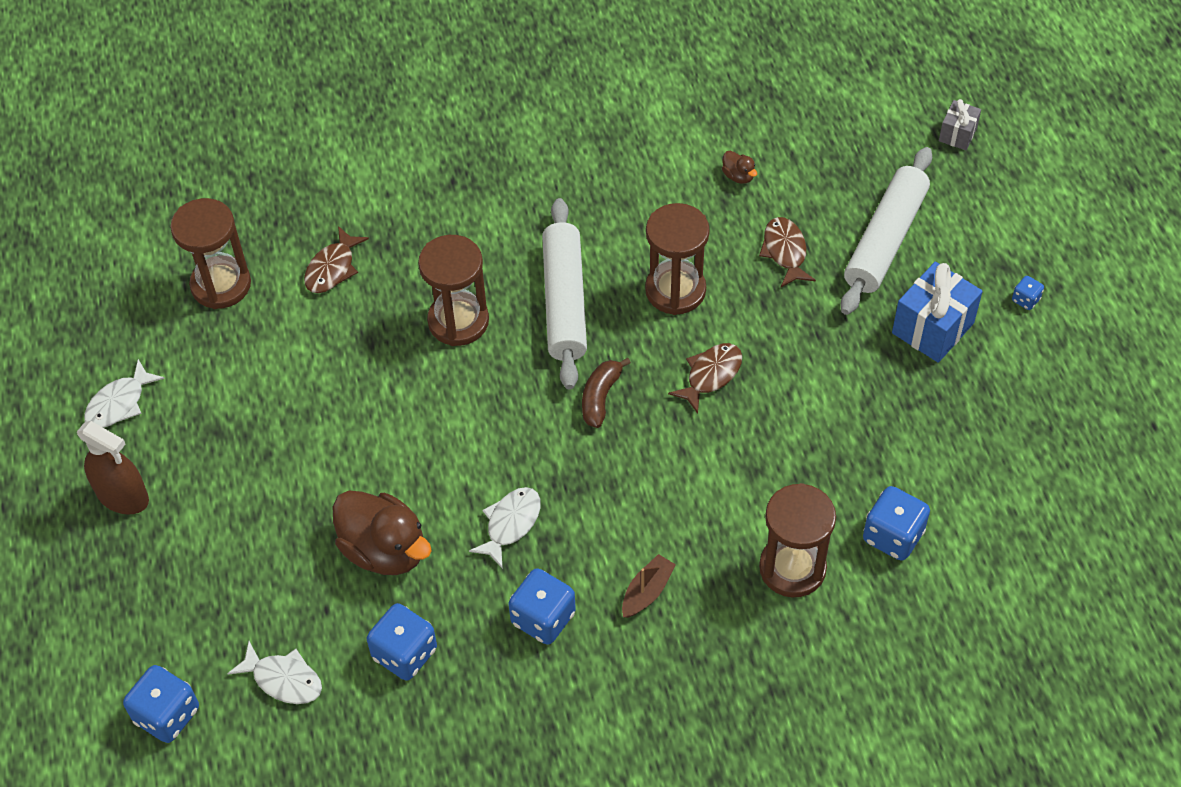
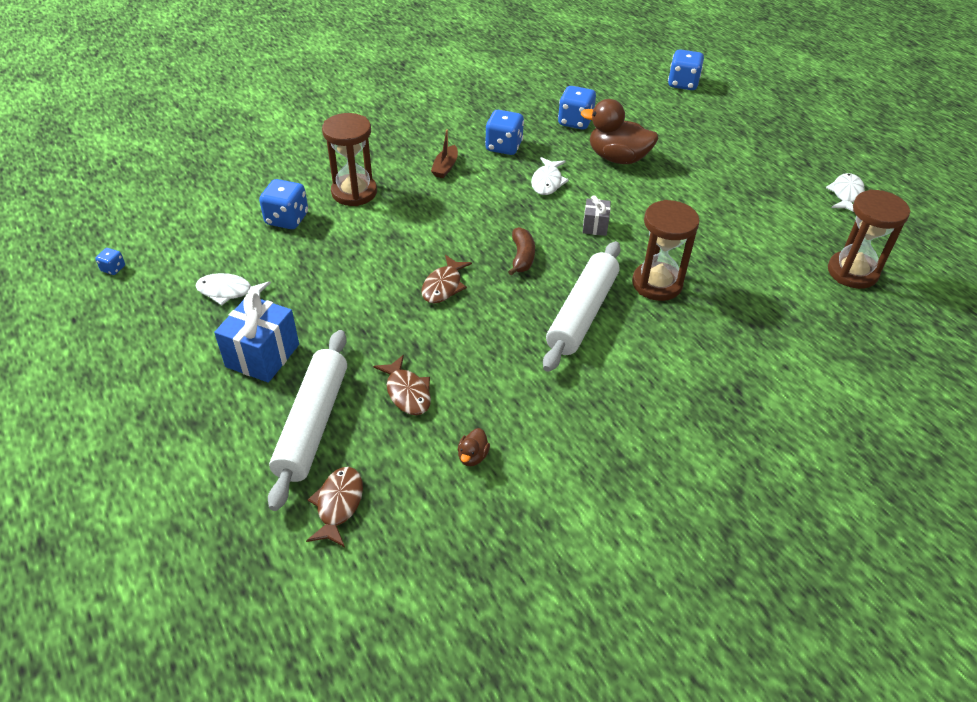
camera: 160 degrees right, 10 degrees down
brown spray bottle [77,421,149,514] -> none
white fish [227,641,322,704] -> white fish moved to [195,273,271,306]
brown fish [304,226,369,293] -> brown fish moved to [306,467,363,547]
white rolling pin [542,198,587,389] -> white rolling pin turned 45 degrees clockwise [543,241,621,372]
brown hourglass [645,203,710,315] -> none
brown duck [722,151,757,184] -> brown duck turned 105 degrees counterclockwise [458,428,490,466]
grey gift [939,99,981,150] -> grey gift moved to [583,195,611,236]
blue dice [1012,276,1044,310] -> blue dice moved to [95,248,125,275]

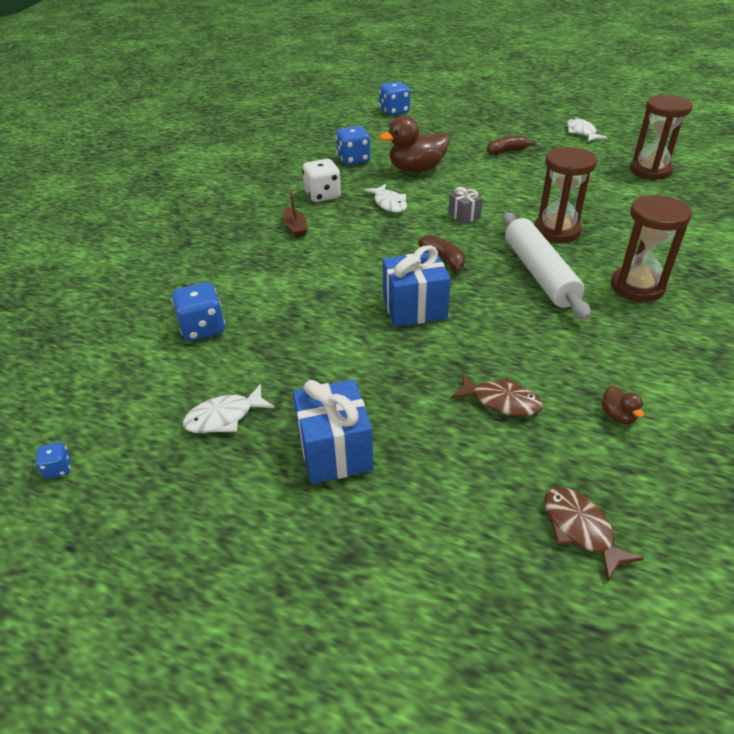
camera: 35 degrees left, 5 degrees down
white rolling pin [268,330,347,511] -> none
brown hourglass [322,113,377,206] -> brown hourglass moved to [611,194,692,302]
brown fish [421,255,472,303] -> blue gift [383,245,451,327]
blue dice [485,110,524,155] -> white dice [302,159,341,202]
none -> brown banana [487,135,536,155]

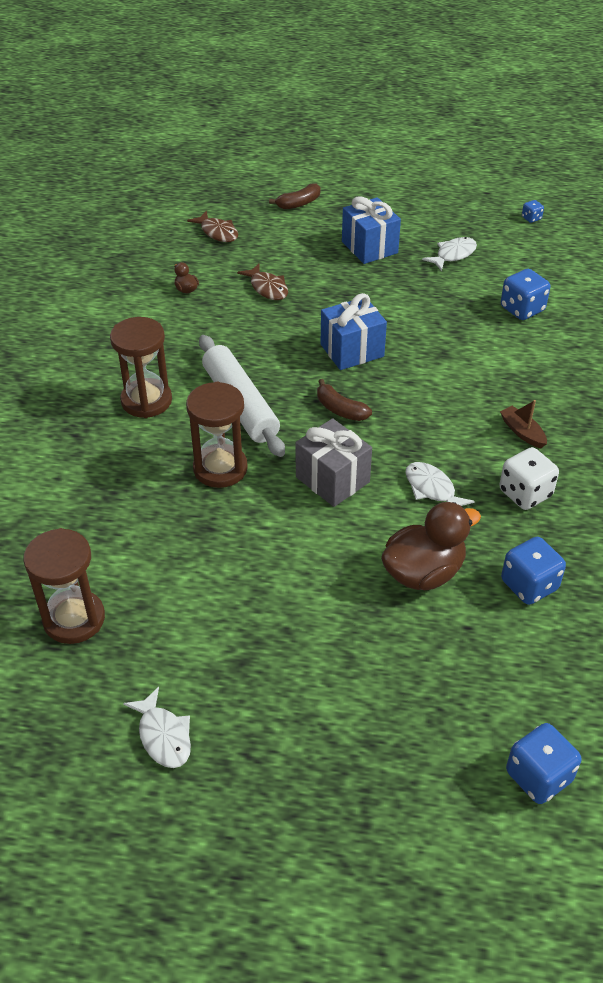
camera: 165 degrees right, 5 degrees up
grey gift [448,187,483,224] -> grey gift [296,418,372,507], size x1.81
brown fish [451,373,543,416] -> brown fish turned 135 degrees counterclockwise [237,263,288,300]
brown banana [487,135,536,155] -> brown banana moved to [269,183,321,209]

